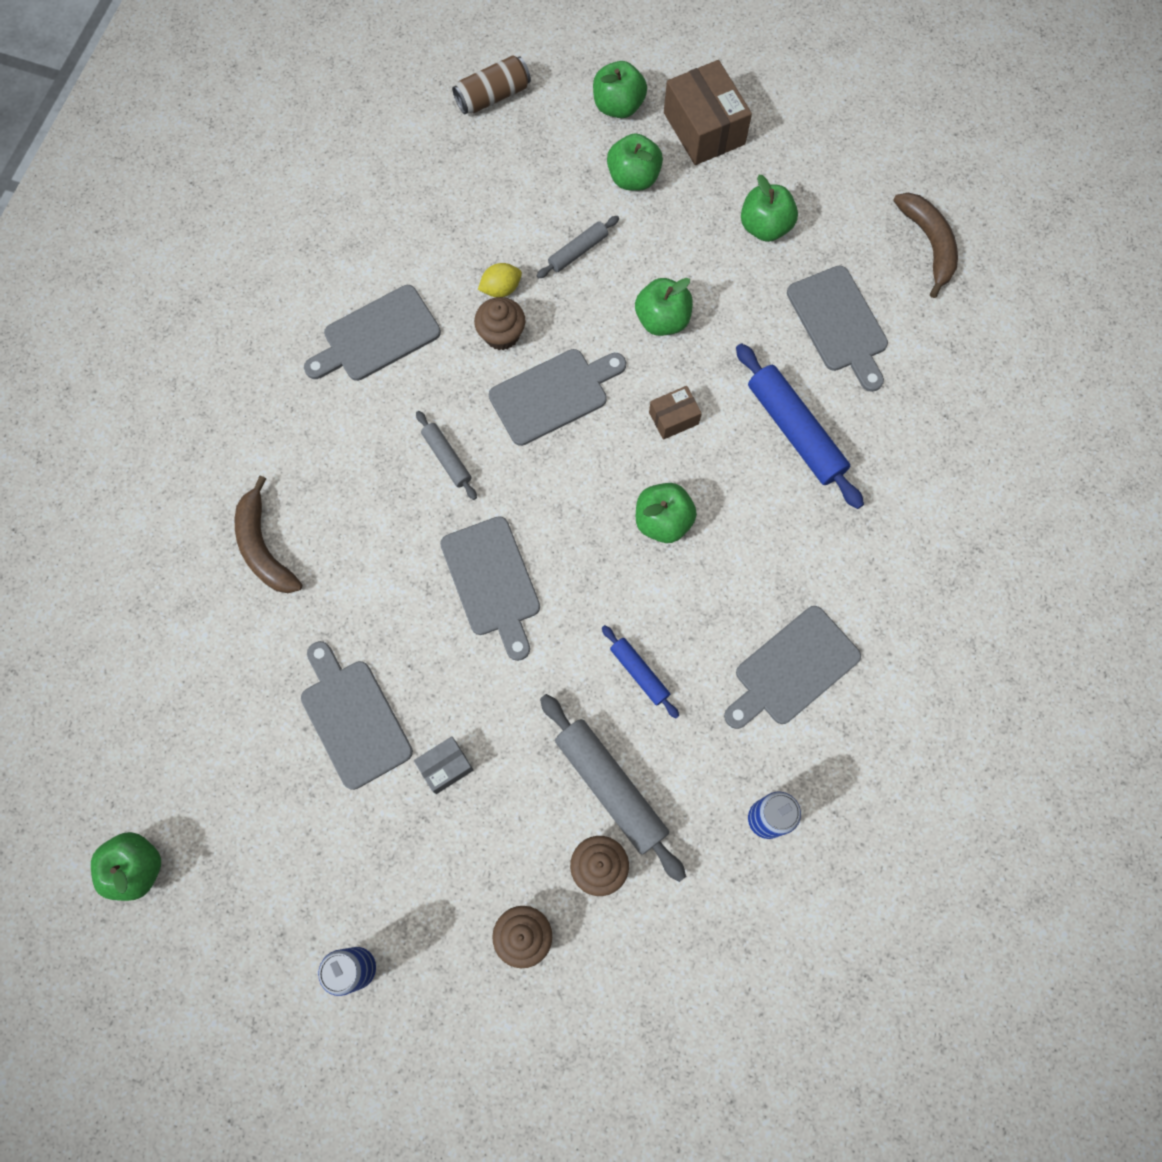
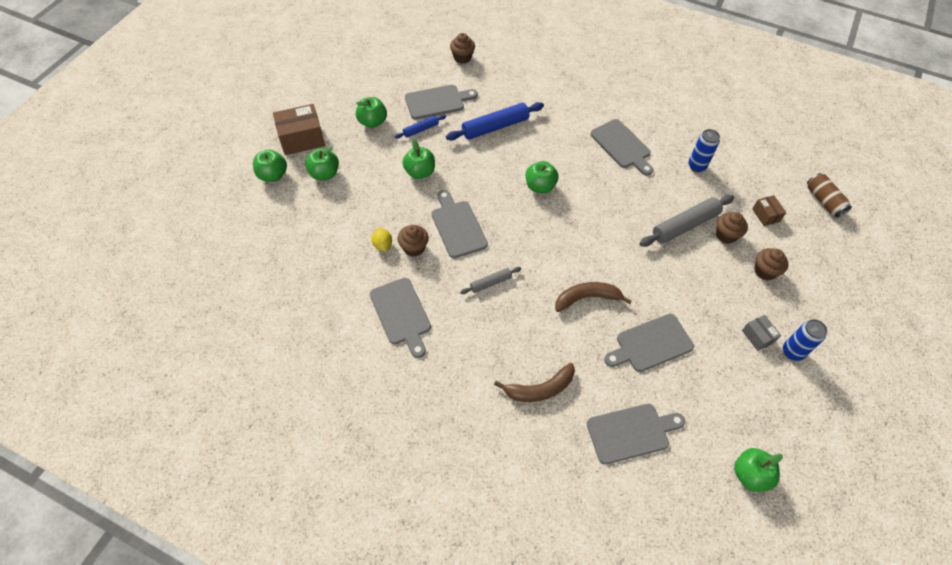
camera: 85 degrees left, 15 degrees down
grey box [414,736,473,794] -> grey box moved to [742,315,781,351]
grey cutting board [440,516,540,661] -> grey cutting board moved to [587,404,685,465]
brown can [452,55,531,114] -> brown can moved to [807,173,852,218]
grey rolling pin [536,216,619,278] -> none
blue rolling pin [602,625,679,718] -> blue rolling pin moved to [395,115,446,139]
brown box [649,386,702,440] -> brown box moved to [752,195,786,226]
brown banana [893,193,958,298] -> brown banana moved to [555,282,632,312]
none -> brown cupcake [450,33,475,64]

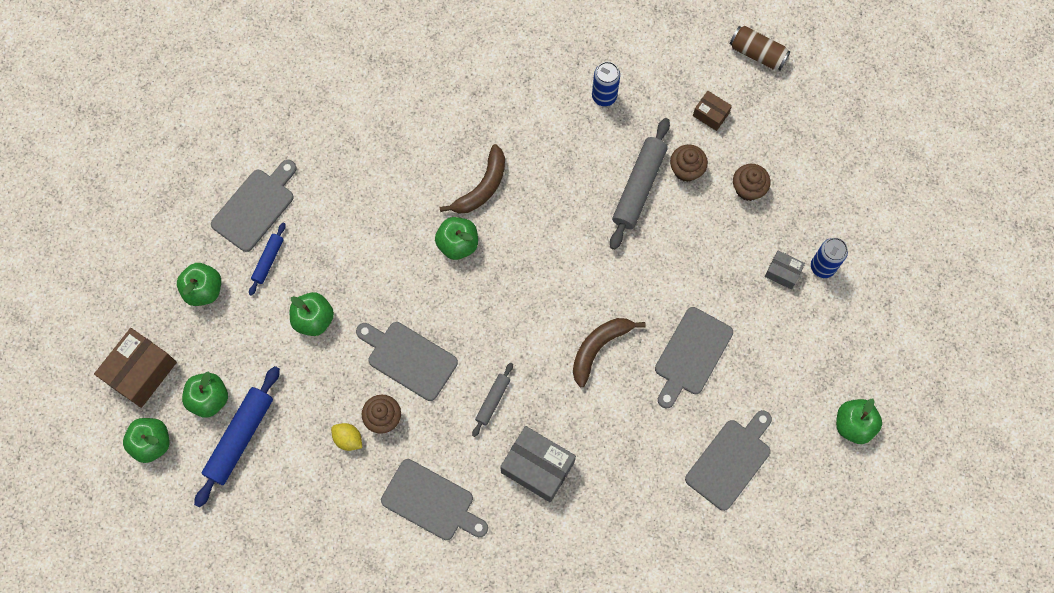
camera: 35 degrees left, 15 degrees up
blue rolling pin [446,102,544,140] -> blue rolling pin moved to [194,366,280,508]
brown cupcake [450,33,475,64] -> none
brown banana [494,363,575,402] -> brown banana moved to [439,144,505,213]
grey cutting board [590,119,653,176] -> none
none -> grey box [500,426,576,502]

